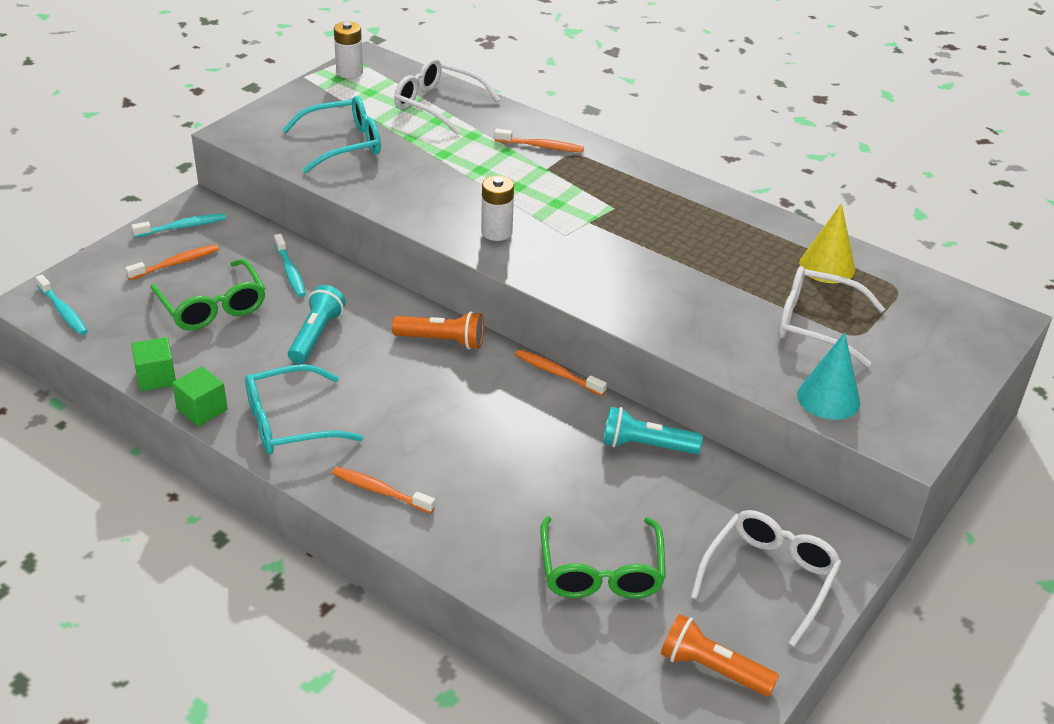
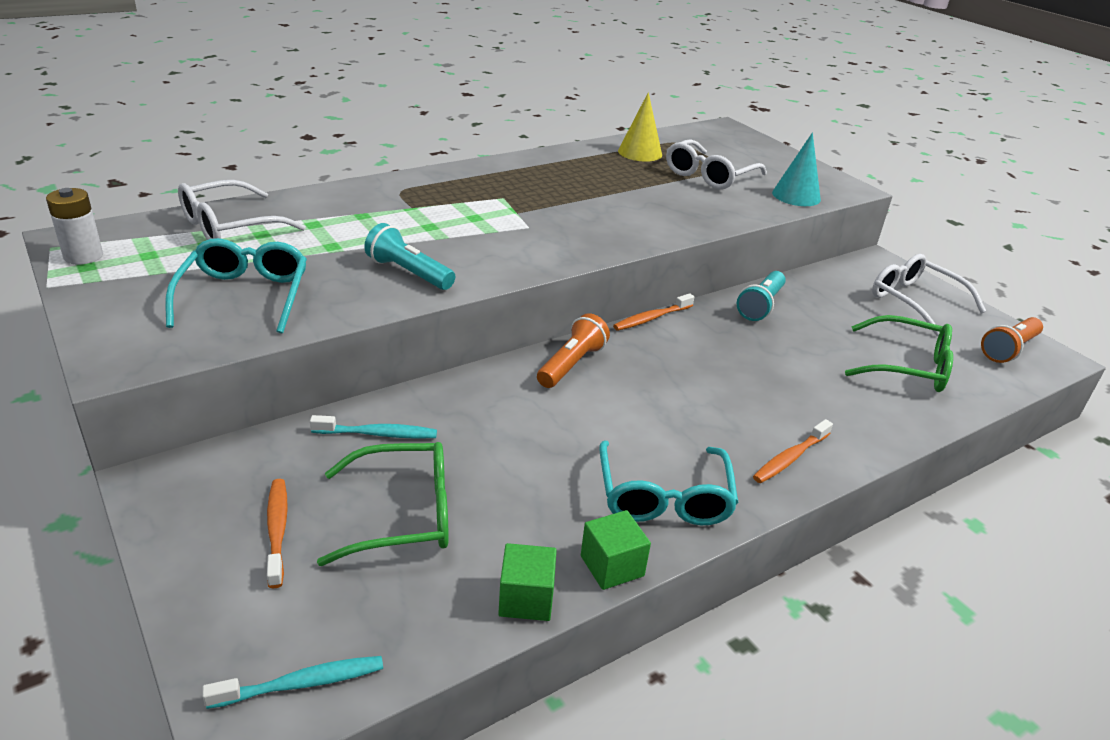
camera: 70 degrees left, 5 degrees down
turquoise toothbrush [132,213,226,237] -> none
turquoise flashlight [288,285,346,364] -> turquoise flashlight moved to [364,223,455,290]
white battery [481,175,514,241] -> none
orange toothbrush [494,128,584,152] -> none

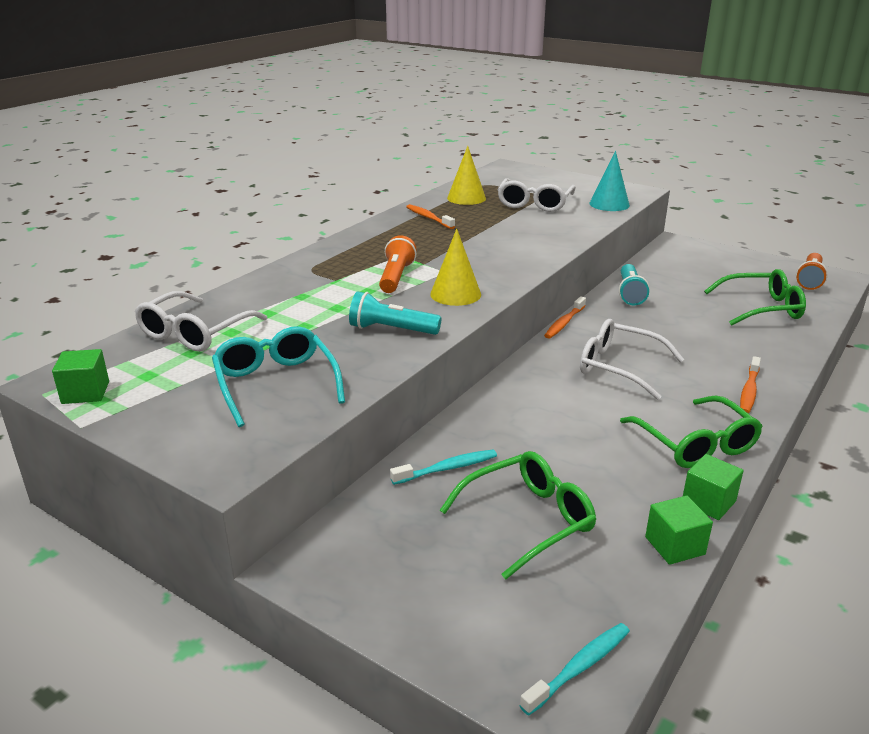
camera: 20 degrees left, 5 degrees down
white battery [46,188,103,265] -> green cube [52,349,109,404]
orange toothbrush [267,479,288,589] -> orange toothbrush moved to [406,204,455,229]
orange flashlight [537,313,610,388] -> orange flashlight moved to [379,235,417,293]
turquoise glasses [599,441,739,525] -> green glasses [620,396,763,468]
white glasses [872,254,986,336] -> white glasses moved to [580,319,685,400]
none -> yellow cone [430,229,481,306]

